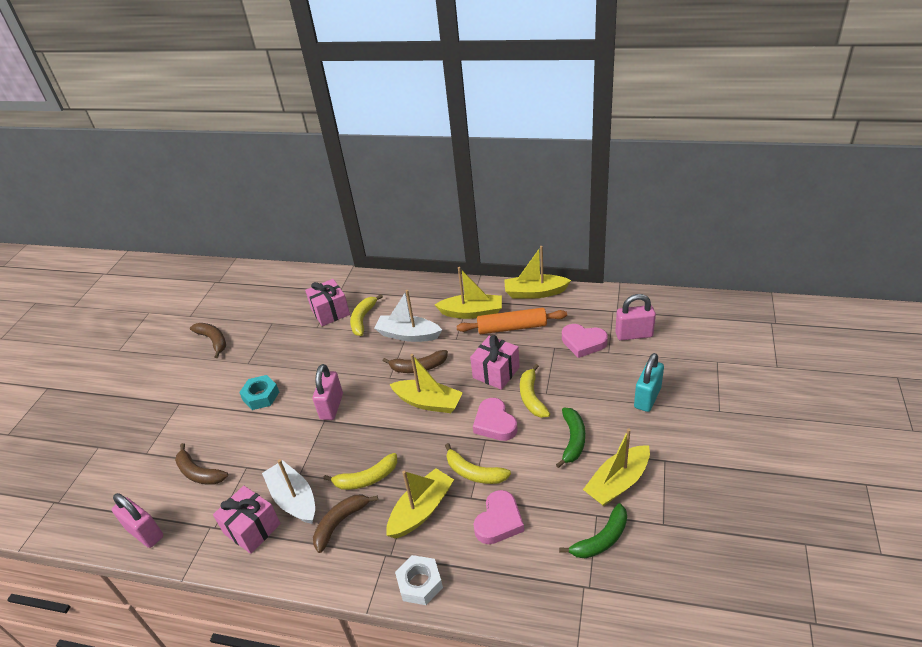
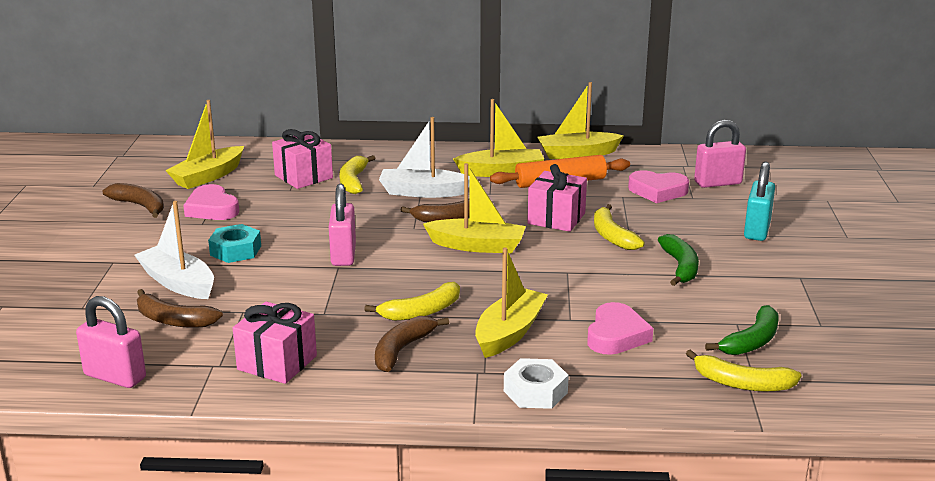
camera: 15 degrees left, 15 degrees down
white boat [262,459,315,524] -> white boat moved to [134,201,214,299]
yellow banana [445,443,511,484] -> yellow banana moved to [686,350,802,392]
pink heart [473,398,518,441] -> pink heart moved to [183,184,239,220]
yellow boat [583,428,650,506] -> yellow boat moved to [165,100,244,189]

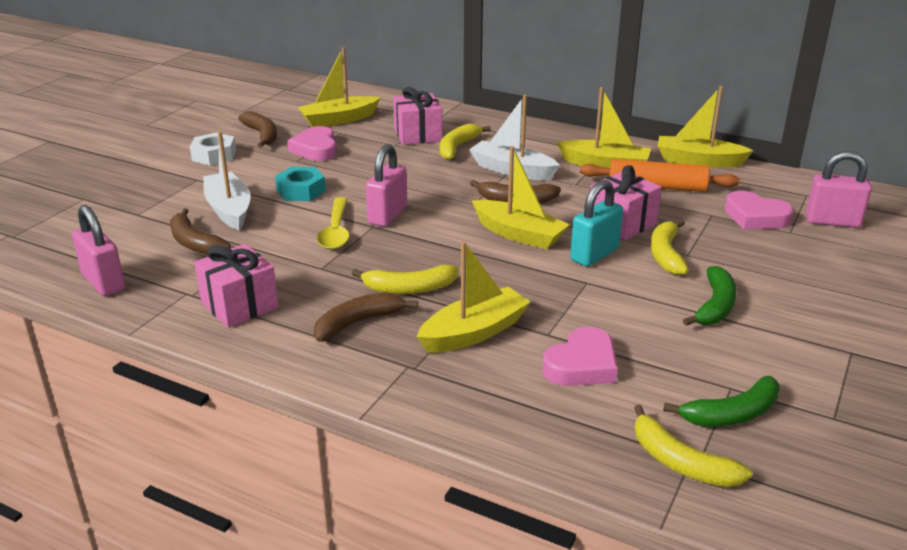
camera: 25 degrees right, 5 degrees up
white nut [504,358,569,409] -> white nut moved to [190,132,236,166]
turquoise padlock [744,162,775,241] -> turquoise padlock moved to [570,180,623,267]
none -> yellow spoon [317,197,349,250]

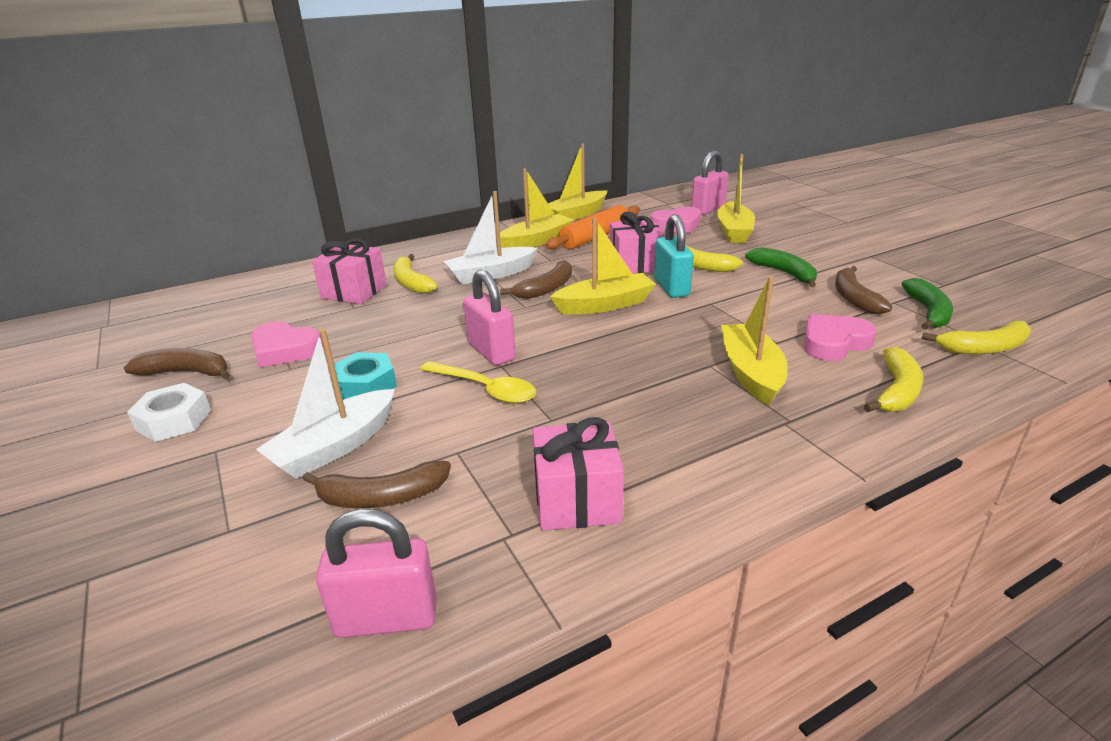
camera: 55 degrees left, 0 degrees up
white boat [203,132,251,230] -> white boat turned 60 degrees counterclockwise [256,329,395,479]
yellow boat [298,47,381,127] -> yellow boat moved to [717,154,755,243]
brown banana [314,292,418,342] -> brown banana moved to [835,266,892,314]
yellow banana [351,265,459,294] -> yellow banana moved to [864,347,923,412]
pink heart [542,327,618,386] -> pink heart turned 105 degrees counterclockwise [804,314,877,361]

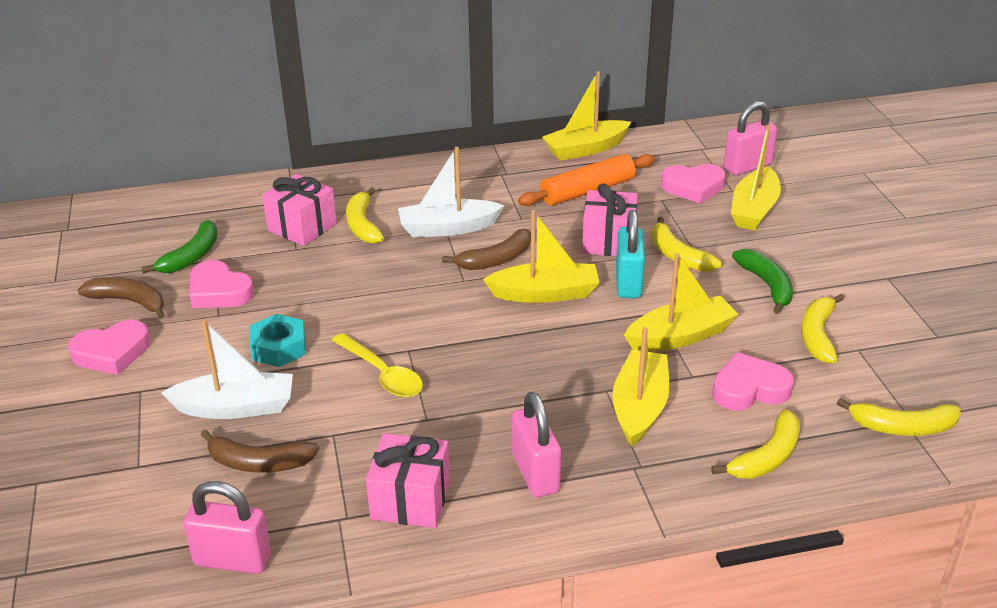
camera: 15 degrees right, 5 degrees up
white nut [127,383,211,442] -> pink heart [68,320,150,375]
white boat [256,329,395,479] -> white boat turned 150 degrees counterclockwise [161,319,293,419]
pink padlock [463,269,516,365] -> pink padlock moved to [512,392,561,498]
yellow boat [500,168,573,248] -> yellow boat moved to [624,253,739,352]
brown banana [835,266,892,314] -> yellow banana [801,294,844,363]
green banana [902,278,953,330] -> green banana moved to [141,220,218,273]

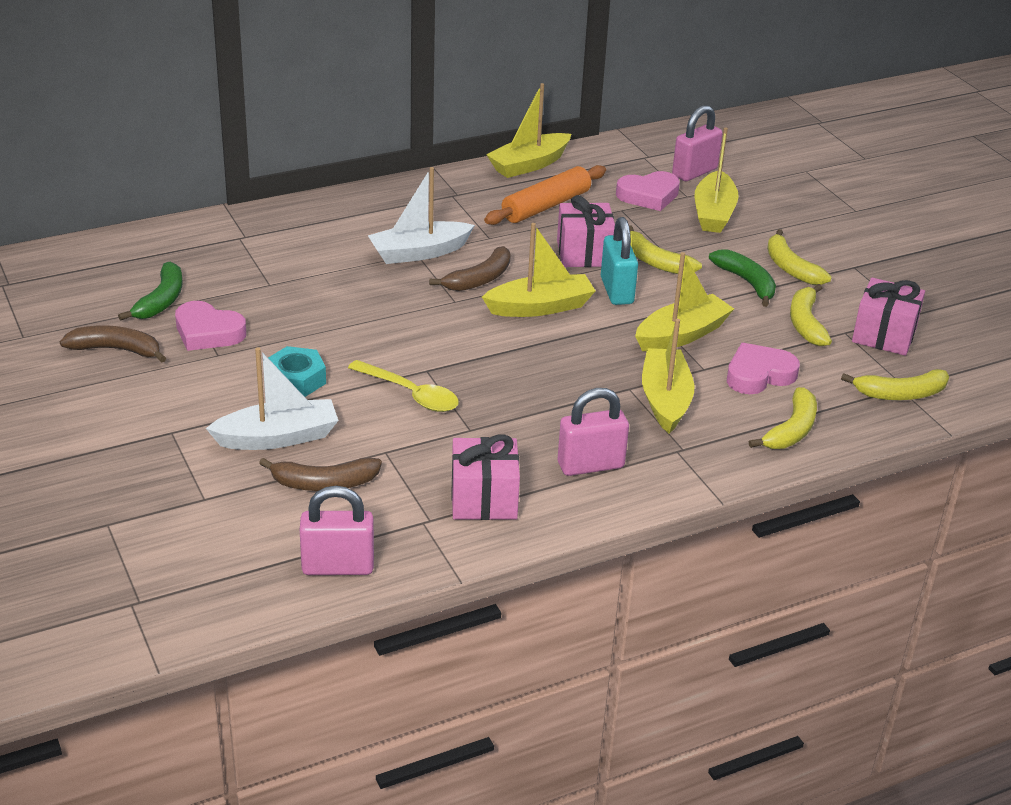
camera: 15 degrees left, 0 degrees up
pink heart [68,320,150,375] -> none
pink gift [262,174,337,246] -> pink gift moved to [852,278,925,356]
yellow banana [346,187,384,244] -> yellow banana moved to [767,229,832,285]
pink padlock [512,392,561,498] -> pink padlock turned 75 degrees counterclockwise [558,388,629,476]

